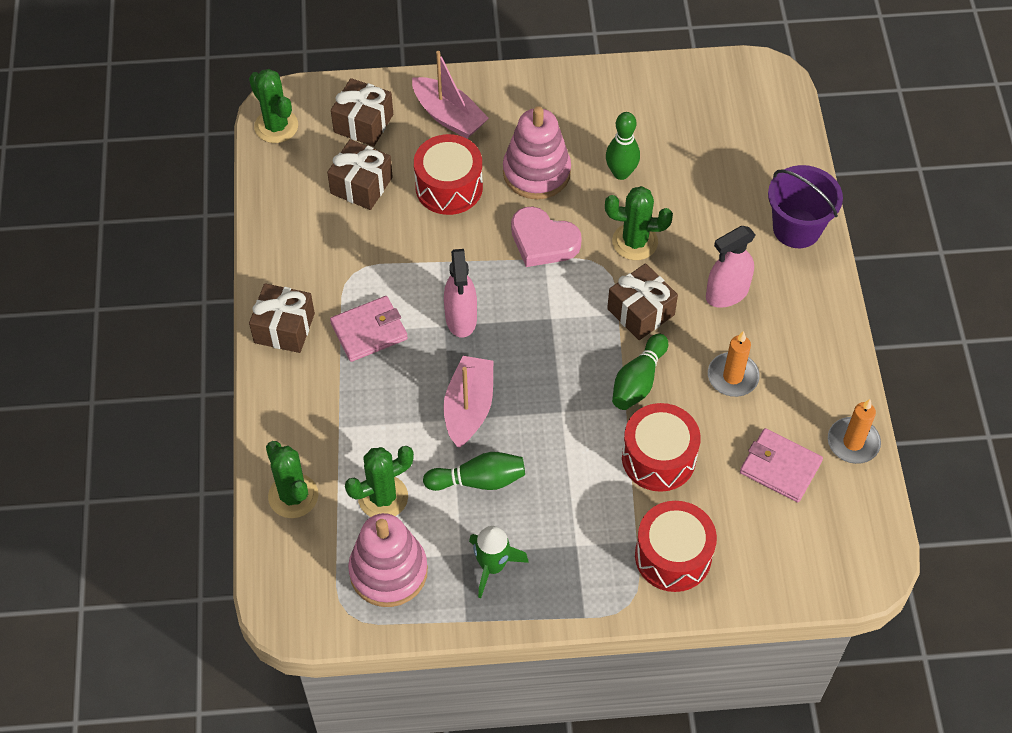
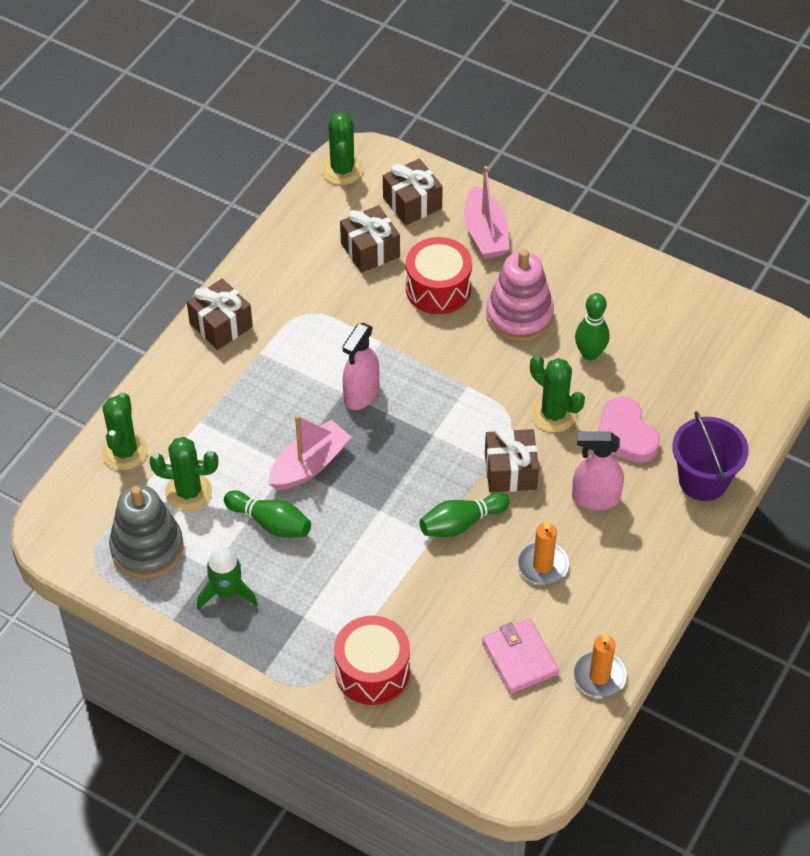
camera: 35 degrees right, 5 degrees down
pink wallet [330,296,408,362] -> none
pink stacking toy [348,513,428,607] -> grey stacking toy [109,485,184,579]
pink heart [511,206,582,267] -> pink heart moved to [597,397,660,463]
red drum [622,403,701,492] -> none

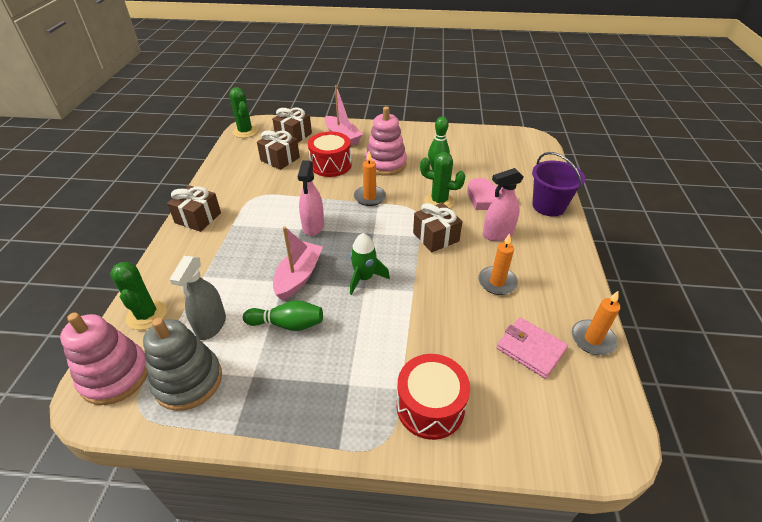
camera: 25 degrees left, 10 degrees down
green cactus [149,437,218,511] -> grey spray bottle [170,256,226,340]
green rocket [197,547,258,610] -> green rocket moved to [350,233,390,295]
green bowling pin [419,492,510,537] -> none
none -> pink stacking toy [60,312,148,405]
none -> orange candle [354,151,386,206]

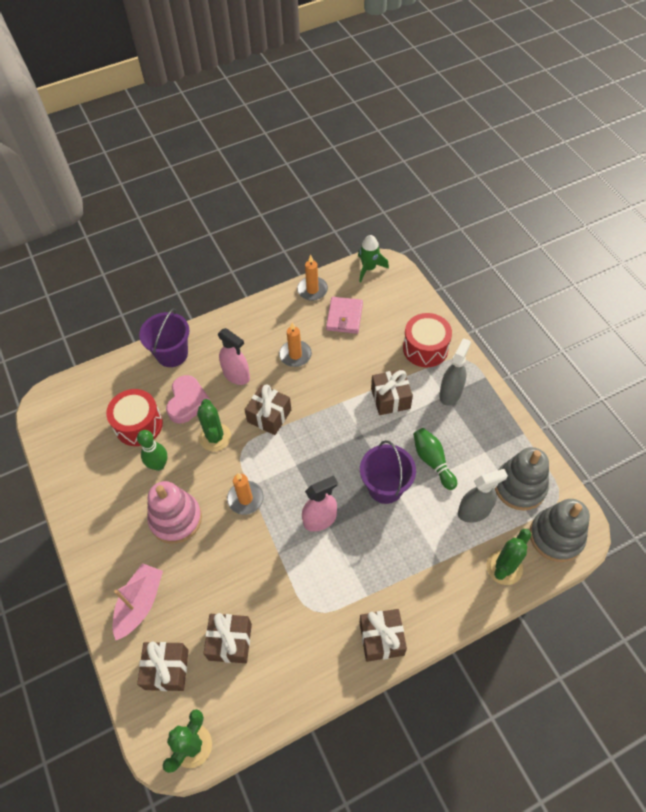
camera: 120 degrees left, 15 degrees up
pink stacking toy [60,312,148,405] -> grey stacking toy [530,499,590,562]
pink boat [273,226,323,300] -> purple bucket [360,440,416,504]
red drum [308,131,352,177] -> red drum moved to [106,389,163,446]
green rocket [350,233,390,295] -> green rocket moved to [358,235,389,282]
none -> brown gift [371,369,413,415]
none -> grey spray bottle [439,338,471,406]

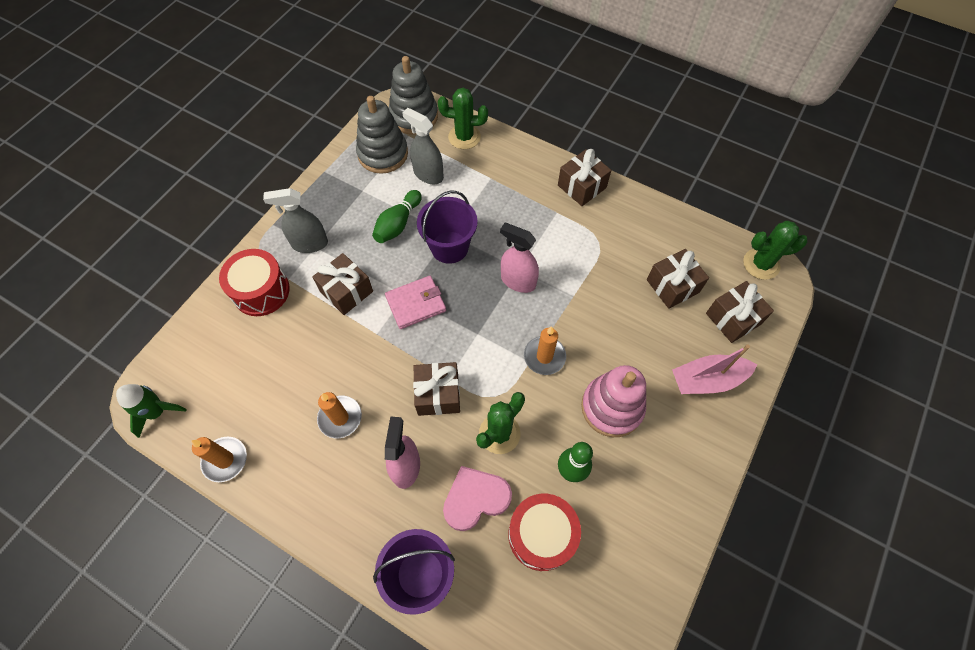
camera: 125 degrees left, 5 degrees up
pink wallet [326,297,363,334] -> pink wallet moved to [385,276,446,329]

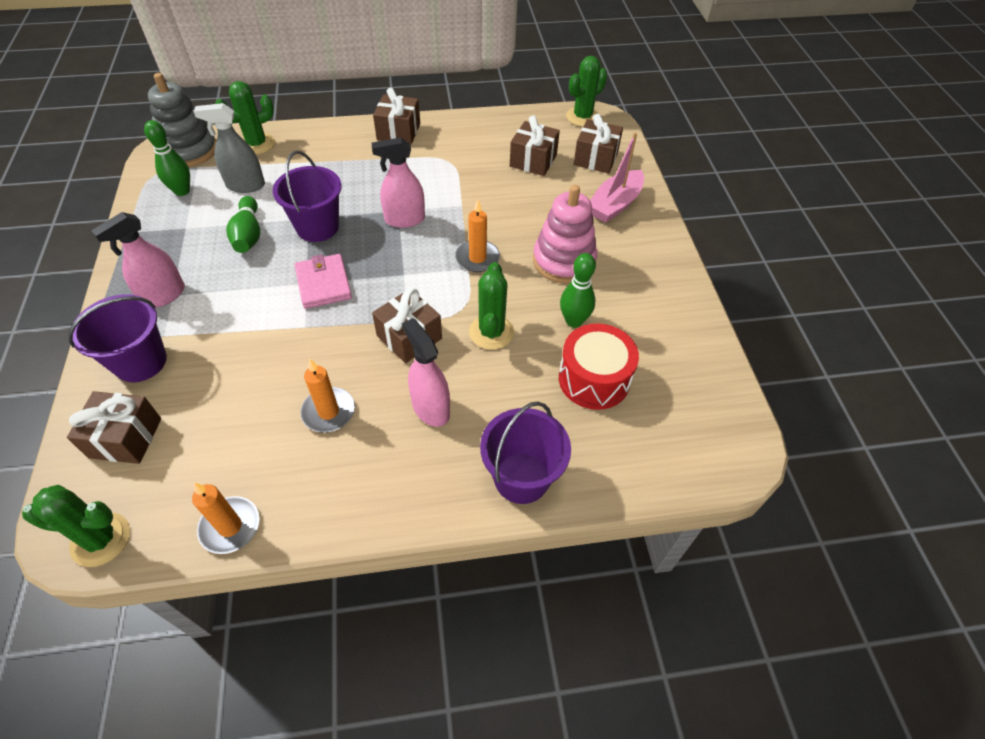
camera: 40 degrees left, 10 degrees down
green rocket [116,384,187,438] -> green cactus [22,485,130,567]
red drum [219,249,290,316] -> purple bucket [68,294,167,382]
grey spray bottle [263,188,328,253] -> pink spray bottle [91,212,185,308]
brown gift [312,253,373,315] -> brown gift moved to [67,391,161,464]
grey stacking toy [356,96,408,174] -> green bowling pin [144,120,190,196]
pink wallet [385,276,446,329] -> pink wallet turned 45 degrees counterclockwise [295,254,352,309]
pink heart [443,466,512,531] -> none

